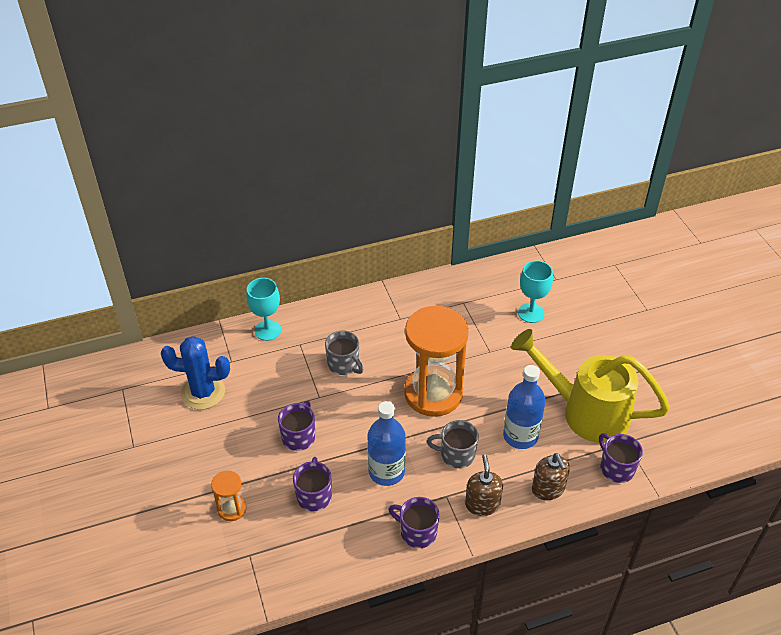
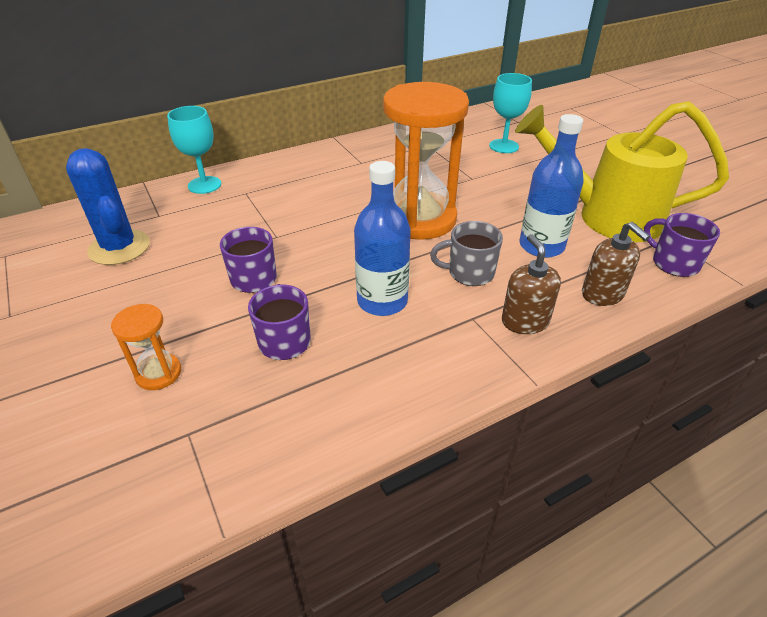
camera: 10 degrees left, 5 degrees down
blue cactus [161,336,230,410] -> blue cactus turned 60 degrees clockwise [66,148,150,265]
grey mug [325,331,363,375] -> none
purple mug [389,497,440,548] -> none

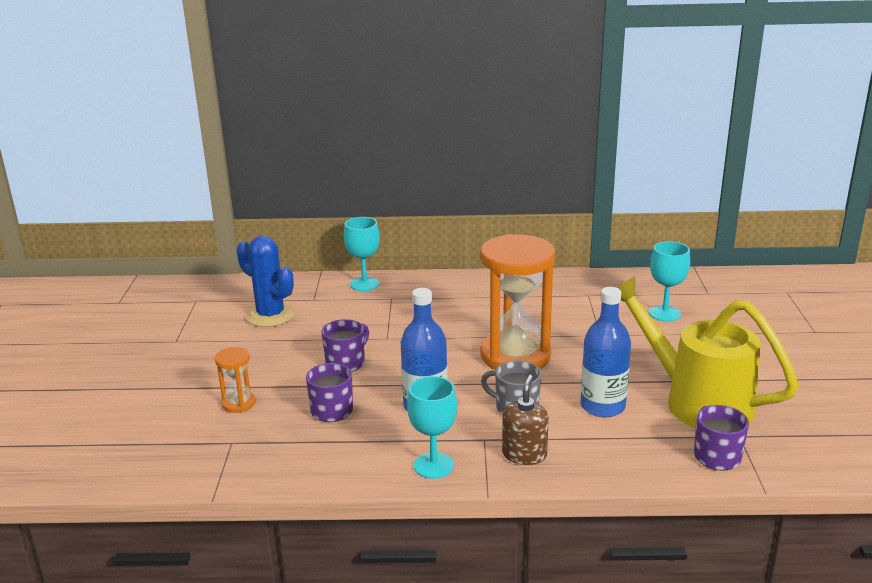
camera: 30 degrees right, 15 degrees down
blue cactus [66,148,150,265] -> blue cactus turned 45 degrees counterclockwise [237,236,295,327]
brown soap dispenser [582,222,650,306] -> none
none -> turquoise goblet [407,376,457,479]

